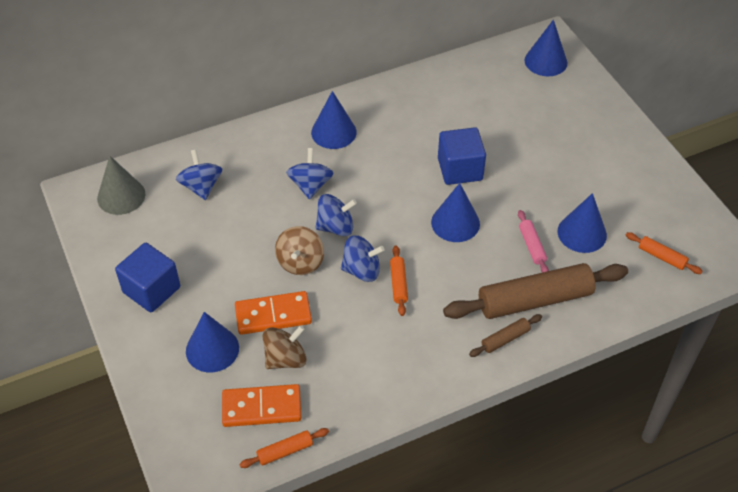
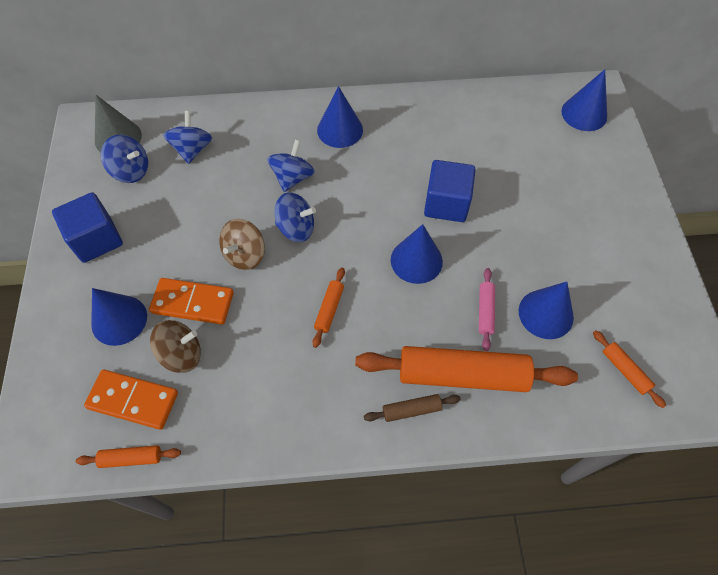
camera: 20 degrees right, 10 degrees up
blue spinning top [341,235,384,282] -> blue spinning top moved to [101,135,148,183]
brown rolling pin [443,263,628,319] -> orange rolling pin [355,346,578,392]

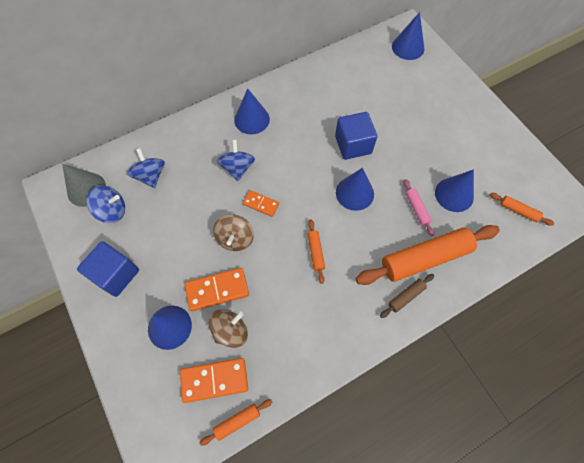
camera: 25 degrees left, 5 degrees up
blue spinning top [274,192,316,242] -> orange domino [243,190,279,217]

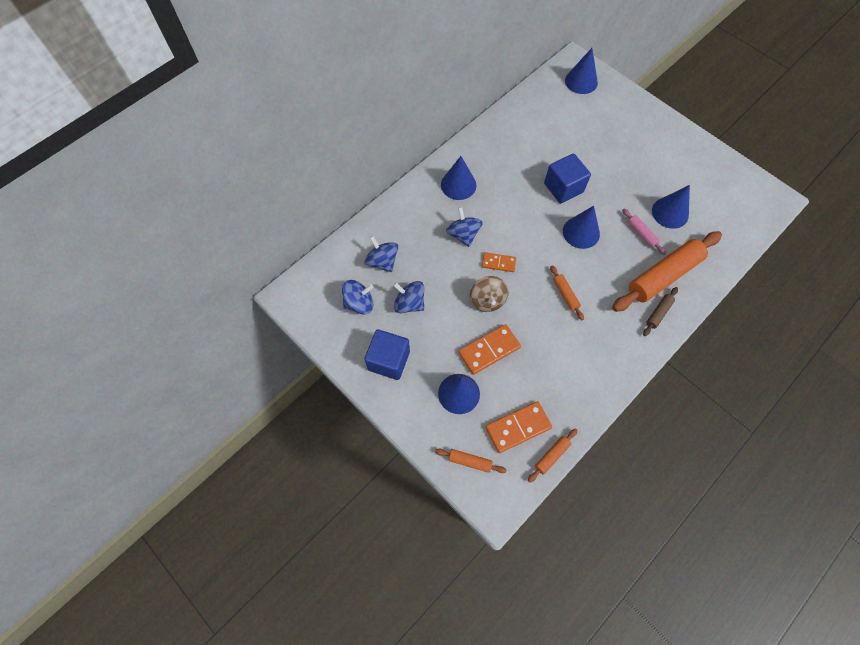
camera: 15 degrees left, 0 degrees up
grey cone [62,164,106,207] -> none
brown spinning top [208,309,248,348] -> none
orange rolling pin [490,193,554,226] -> orange rolling pin moved to [435,449,507,473]
none -> blue spinning top [393,281,424,313]

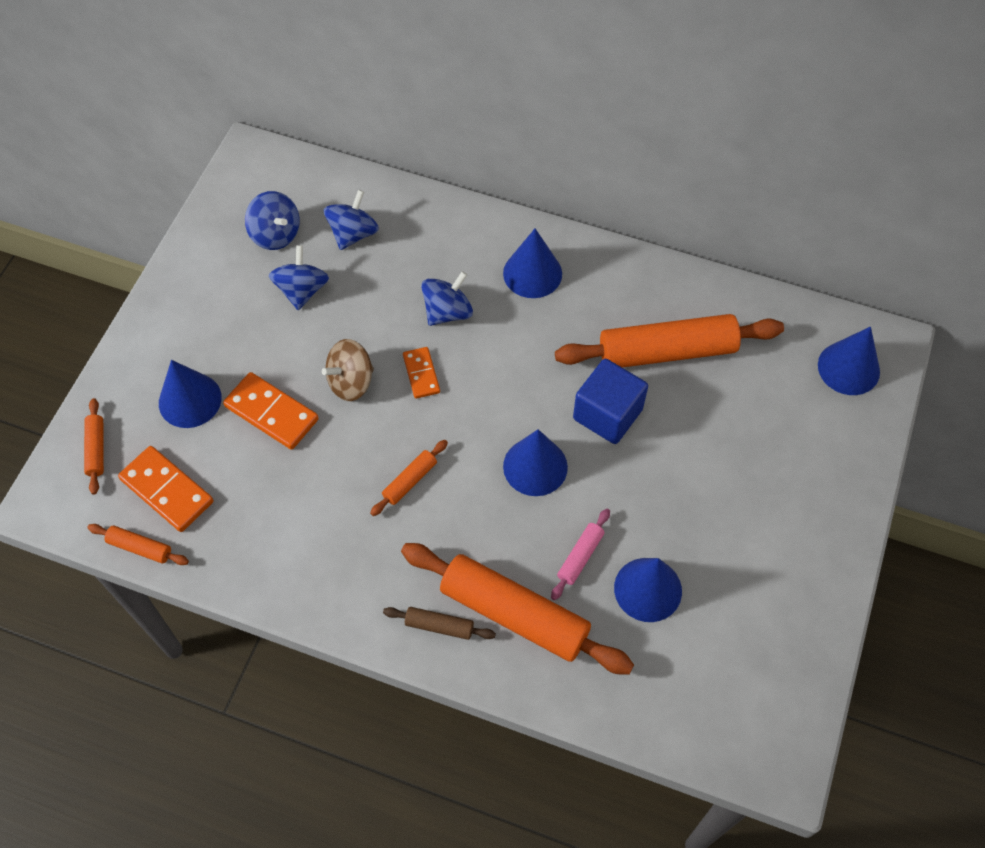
camera: 65 degrees right, 5 degrees down
blue cube [364,329,410,380] -> none
none -> orange rolling pin [555,314,784,367]

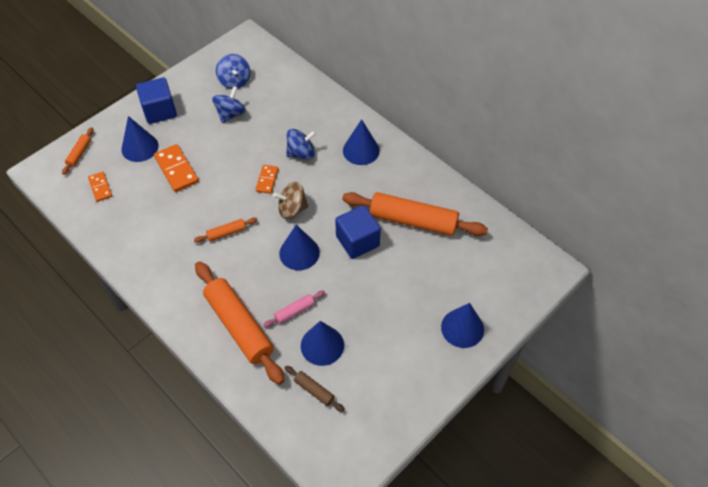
camera: 25 degrees right, 5 degrees down
orange rolling pin [87,524,189,565] -> none
orange domino [118,446,213,532] -> orange domino [88,172,112,202], size x0.61
brown spinning top [322,339,374,401] -> brown spinning top moved to [273,182,309,219]
blue spinning top [323,190,379,250] -> none
brown rolling pin [383,607,496,640] -> brown rolling pin moved to [285,366,344,412]
blue cone [818,326,880,395] -> blue cone moved to [441,303,484,348]
none -> blue cube [136,77,177,124]

